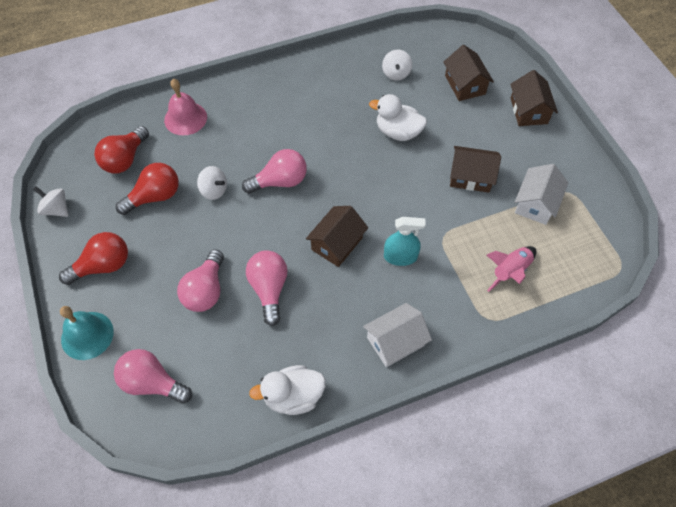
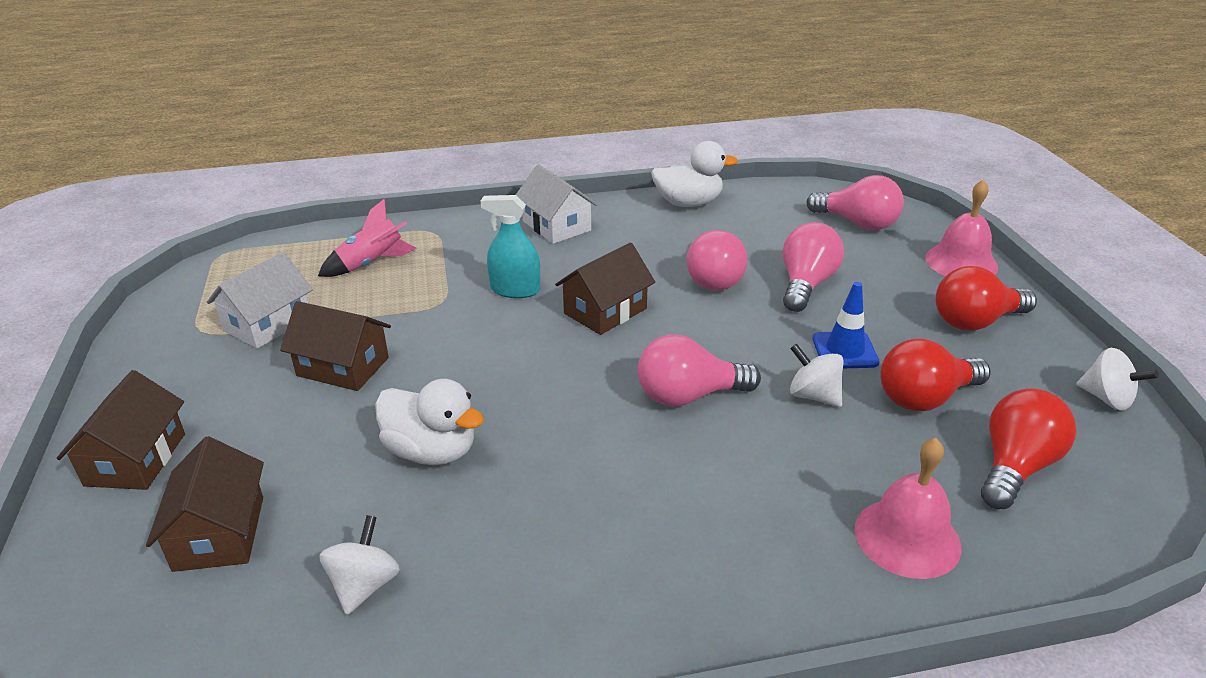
camera: 170 degrees left, 25 degrees down
turquoise bell [60,306,114,360] -> pink bell [925,179,999,276]
white house [363,303,432,367] -> white house turned 75 degrees clockwise [516,164,598,244]
none -> blue traffic cone [812,282,879,368]

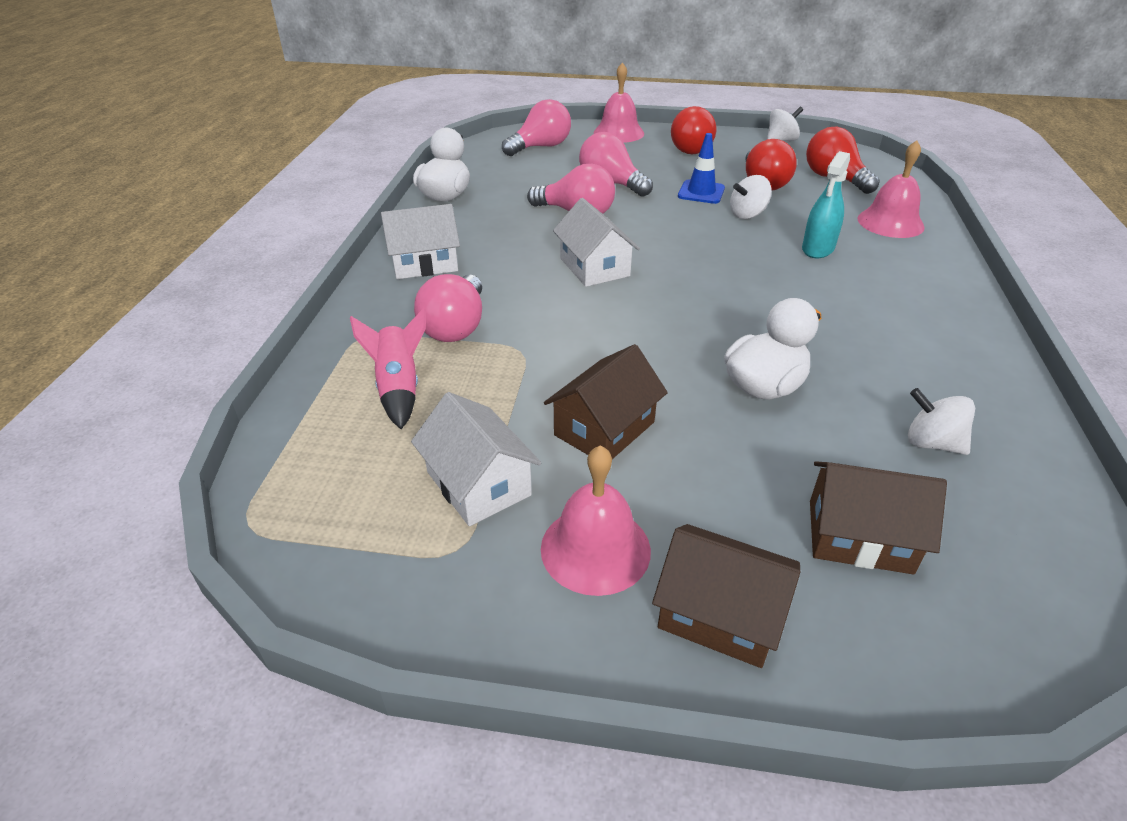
camera: 70 degrees left, 5 degrees up
turquoise spray bottle [481,195,540,298] -> turquoise spray bottle moved to [802,151,850,258]
brown house [555,242,655,335] -> white house [553,198,640,287]
pink light bulb [638,334,761,407] -> pink light bulb moved to [414,274,482,342]
none -> pink bell [541,445,651,596]

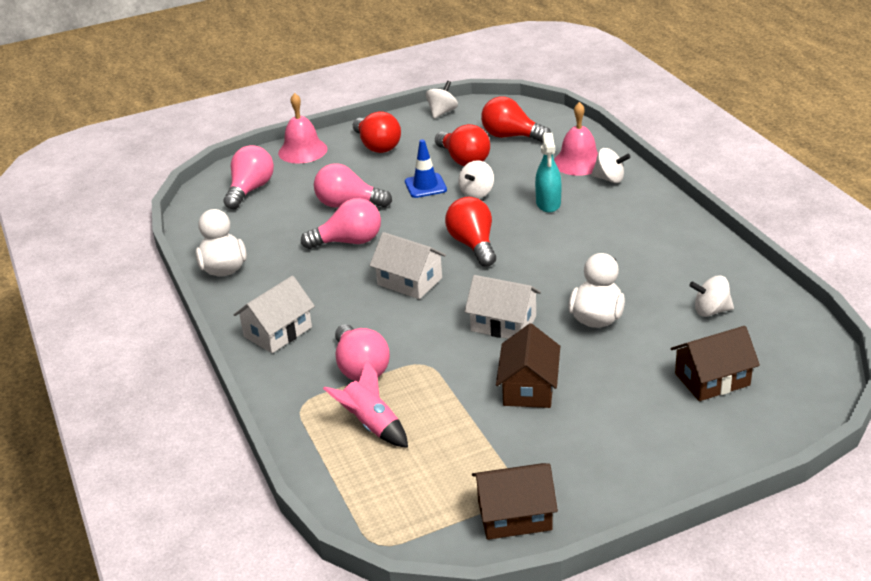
camera: 30 degrees left, 5 degrees down
white house [411,392,541,526] -> white house moved to [464,275,541,339]
pink bell [541,445,651,596] -> none
brown house [652,524,800,668] -> brown house moved to [472,463,558,540]
none -> red light bulb [445,197,496,267]
none -> white spinning top [591,148,631,183]

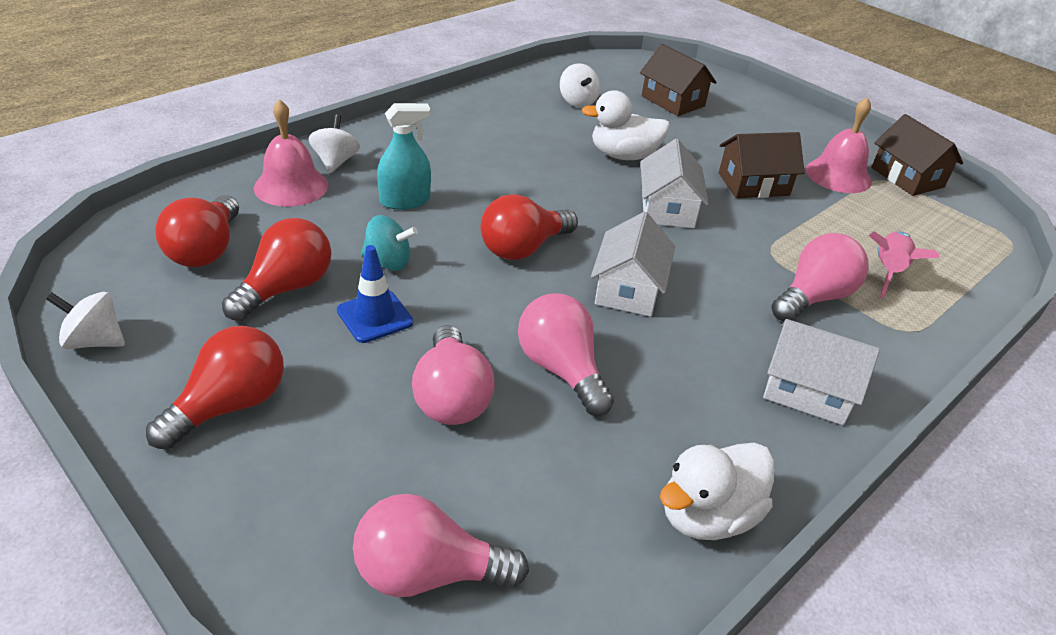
camera: 115 degrees left, 5 degrees up
pink bell [278,93,327,164] -> pink bell moved to [806,97,872,193]
white spinning top [458,160,494,199] -> turquoise spinning top [361,215,418,271]

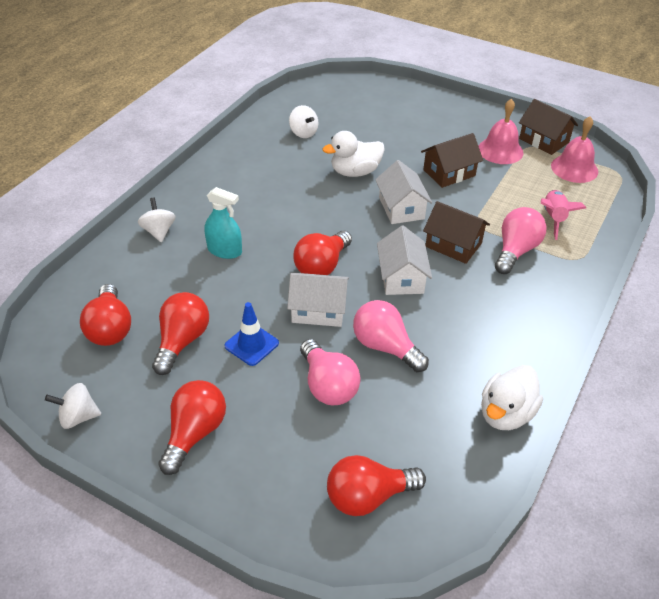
camera: 15 degrees left, 5 degrees up
pink bell [254,99,328,207] -> pink bell moved to [551,116,598,183]
pink light bulb [353,494,529,597] -> red light bulb [327,455,426,516]
turquoise spinning top [361,215,418,271] -> none
turquoise spray bottle [377,103,431,210] -> turquoise spray bottle turned 60 degrees clockwise [205,187,242,259]
brown house [640,44,716,116] -> brown house moved to [423,201,490,264]
white house [763,319,880,425] -> white house moved to [287,273,349,327]

